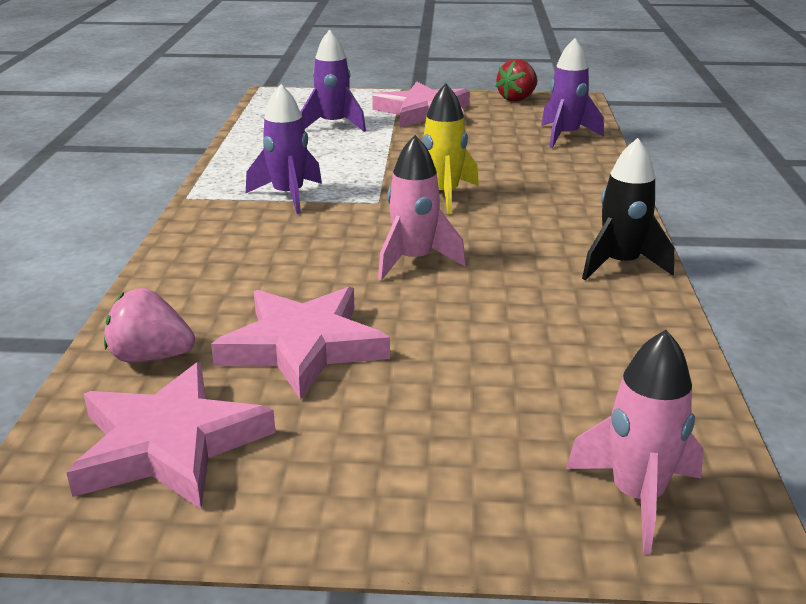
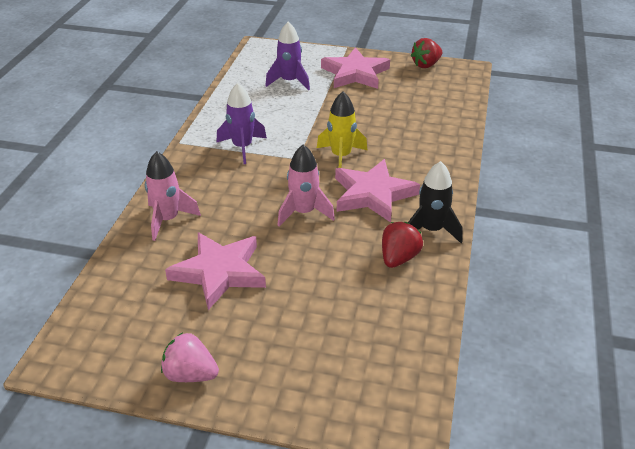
camera: 10 degrees right, 10 degrees up
pink star [66,362,276,509] -> pink star moved to [335,159,420,223]
pink strawberry [104,288,195,363] -> pink strawberry moved to [161,332,219,382]
purple rocket [541,38,604,148] -> none
pink rocket [566,330,704,555] -> pink rocket moved to [145,151,201,241]
none -> red strawberry [382,222,423,268]

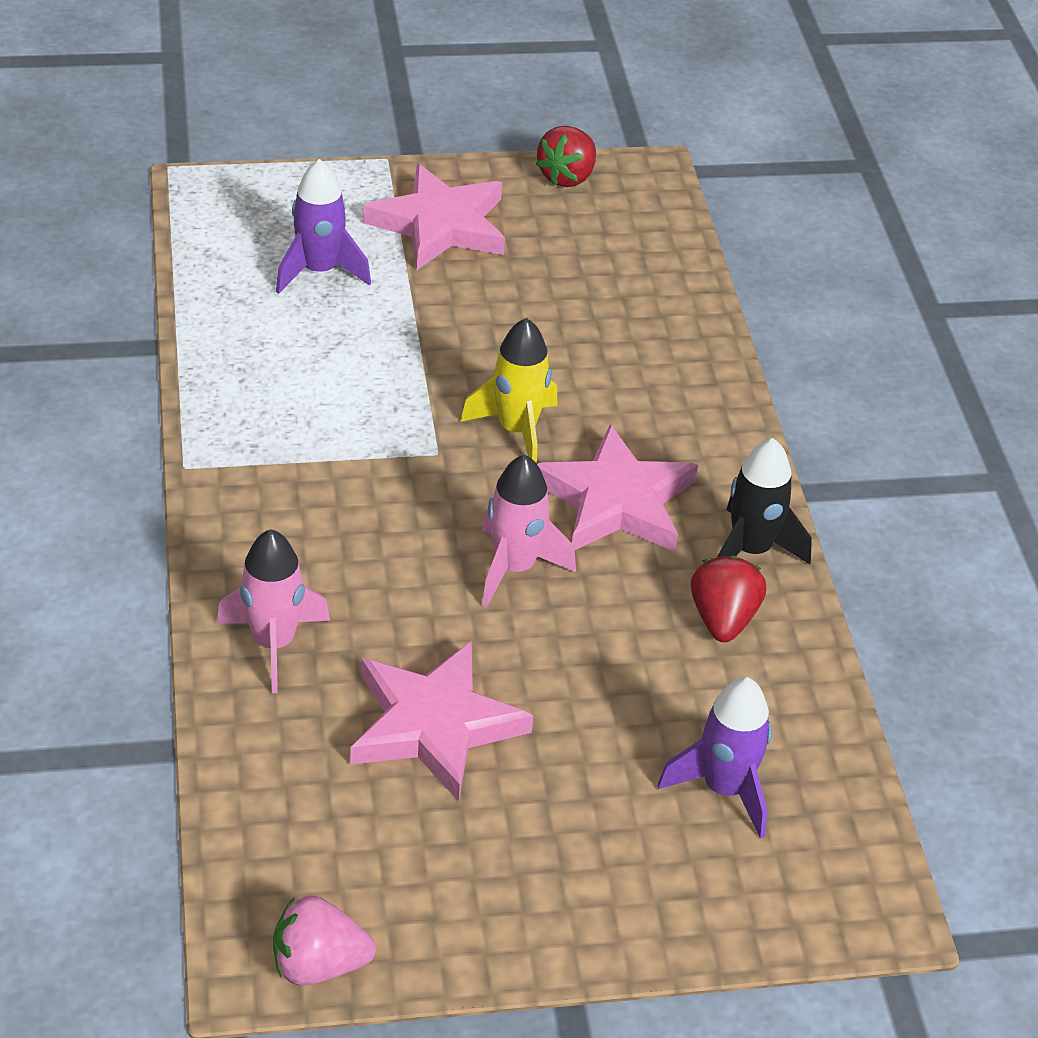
camera: 25 degrees left, 5 degrees up
pink strawberry [161,332,219,382] -> pink strawberry moved to [273,895,376,986]
purple rocket [216,83,267,164] -> purple rocket moved to [658,677,772,839]

